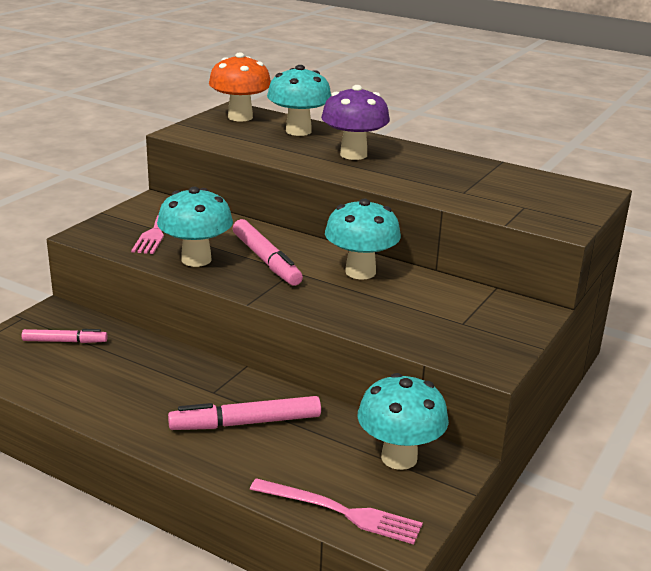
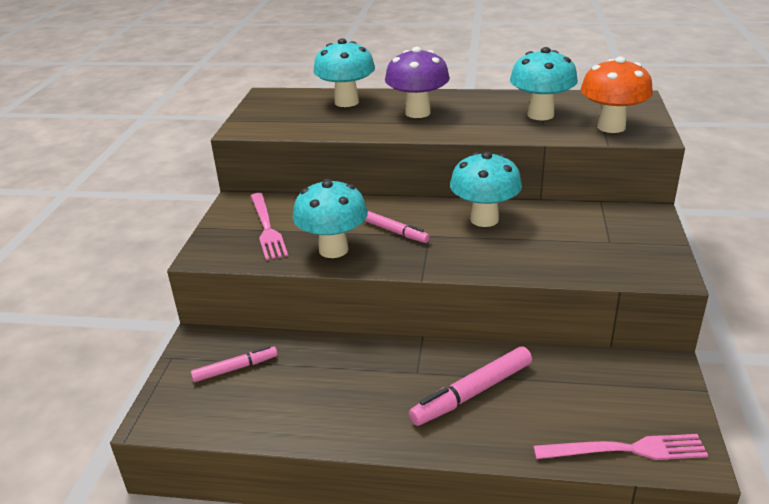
camera: 20 degrees left, 5 degrees up
orange mushroom [209,52,271,121] -> orange mushroom moved to [580,57,653,133]
pink marker [233,219,303,286] -> pink marker [365,211,430,243], size x0.62
turquoise mushroom [358,373,449,470] -> turquoise mushroom moved to [510,47,578,120]

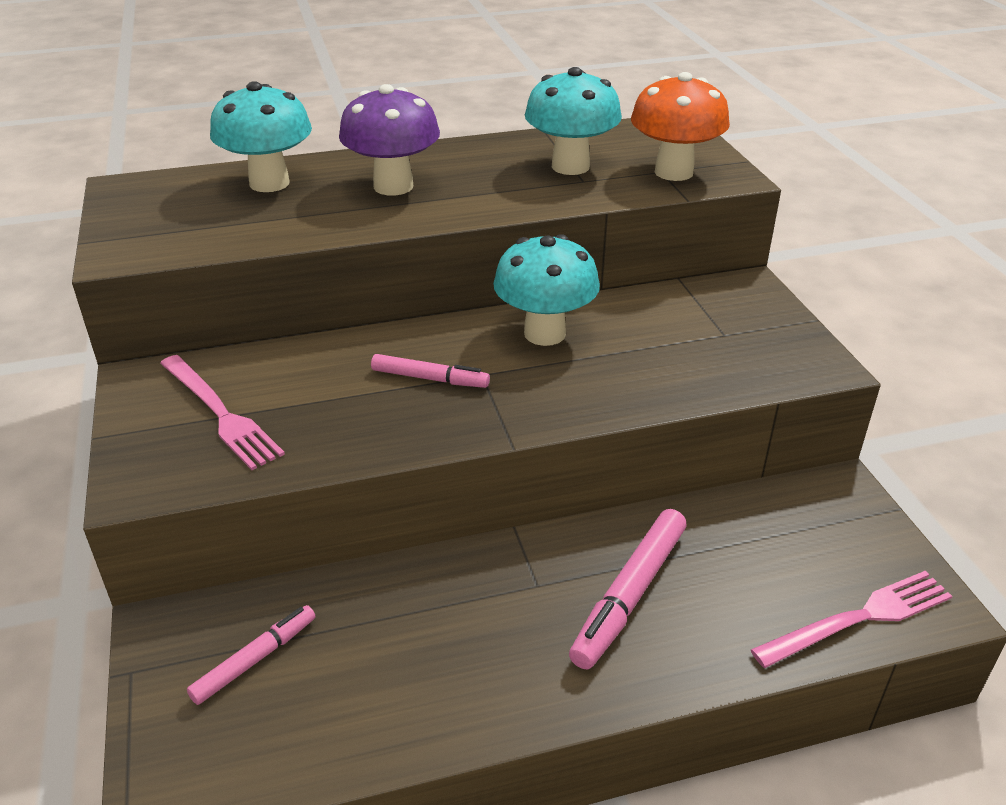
camera: 25 degrees left, 5 degrees up
turquoise mushroom [292,179,368,258] -> none

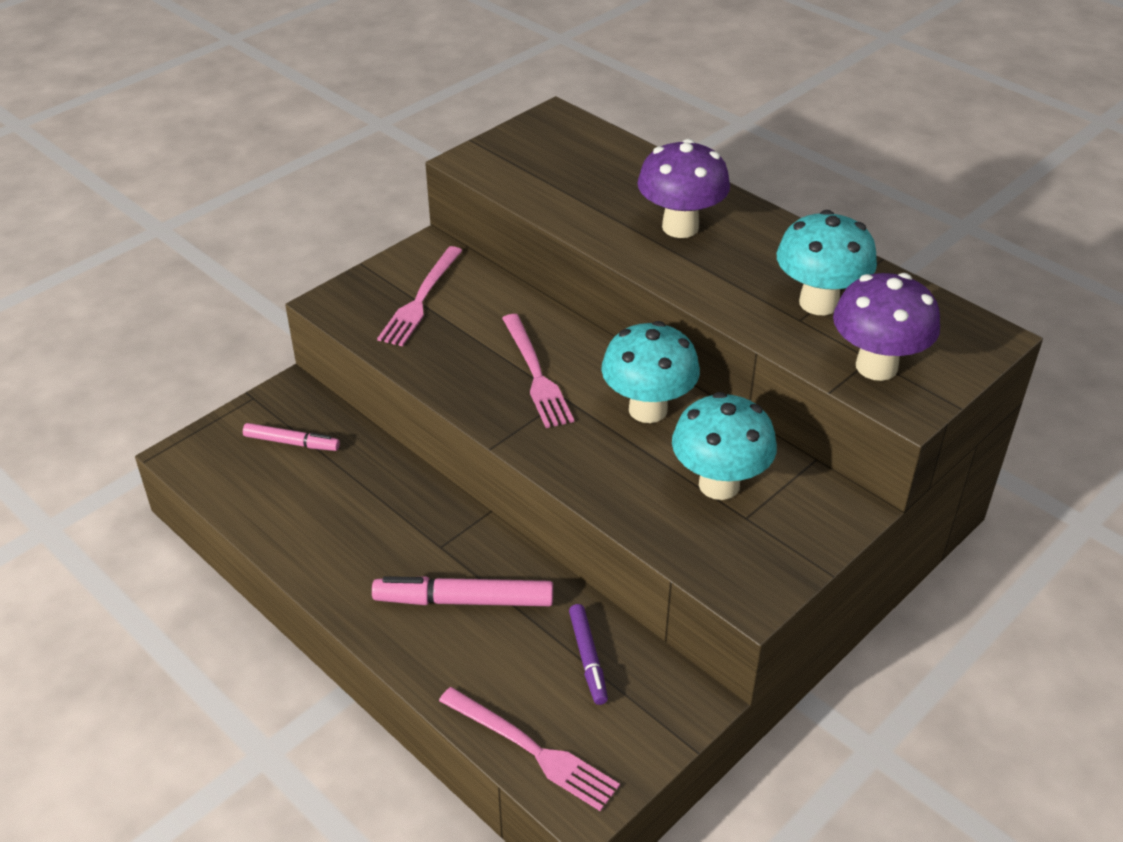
camera: 60 degrees right, 5 degrees up
turquoise mushroom [210,81,312,192] -> turquoise mushroom moved to [672,392,777,500]
pink marker [371,354,490,388] -> pink fork [502,314,574,428]
orange mushroom [631,72,730,181] -> purple mushroom [833,273,940,381]
none -> purple marker [569,604,608,705]

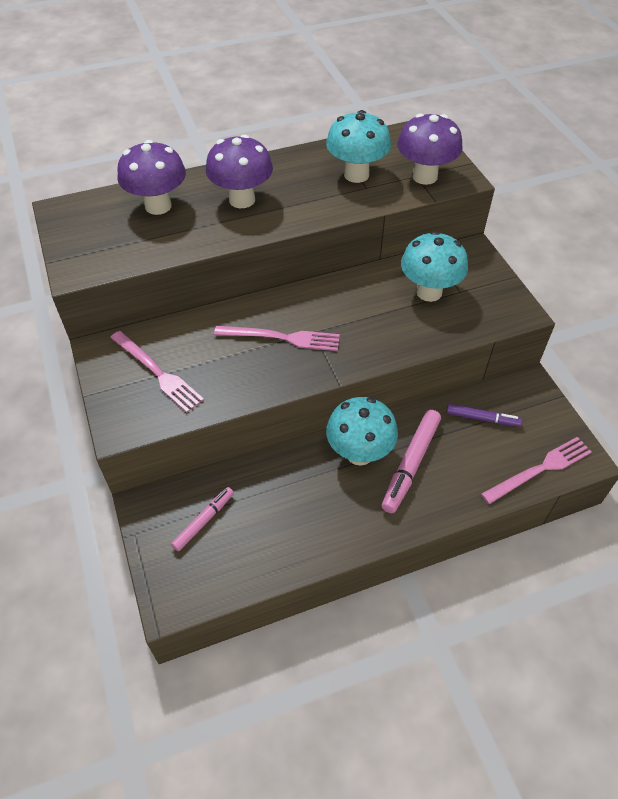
camera: 65 degrees left, 10 degrees up
turquoise mushroom [601,321,700,423] -> turquoise mushroom moved to [326,397,398,466]
none -> purple mushroom [118,140,186,215]

